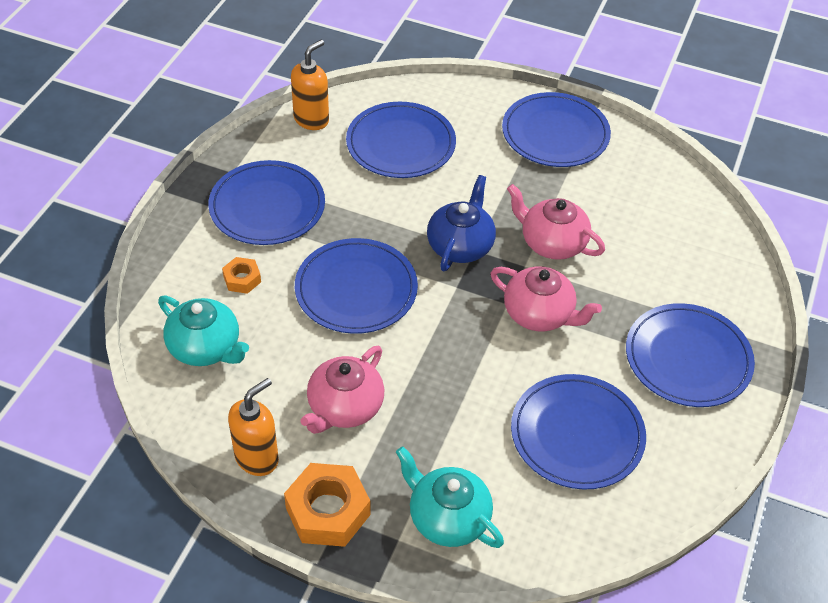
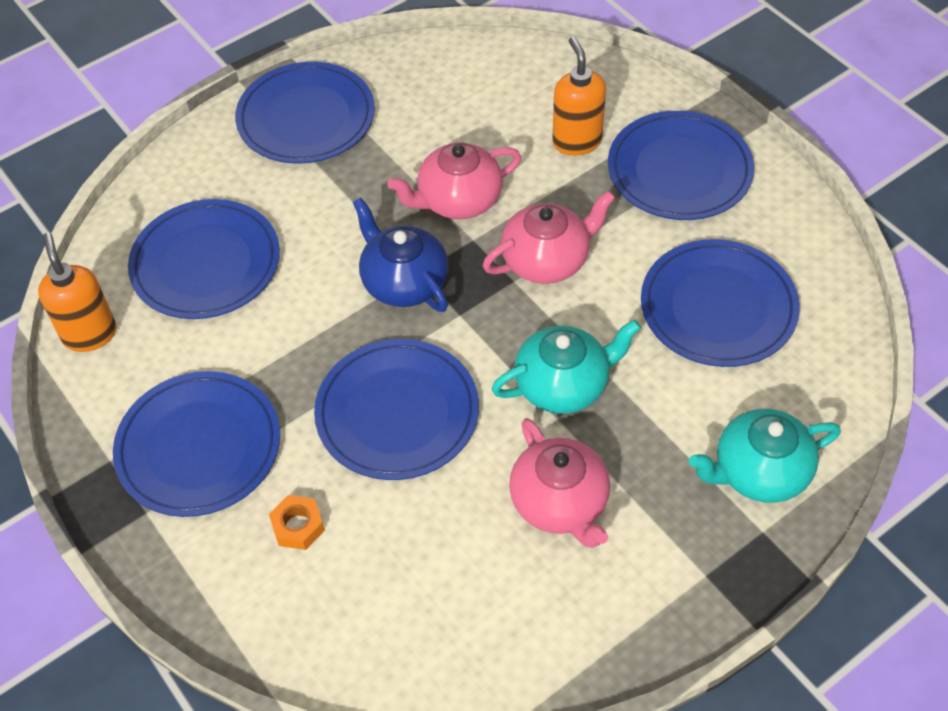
camera: 55 degrees left, 5 degrees up
turquoise teapot [158,295,249,366] -> turquoise teapot moved to [492,320,641,414]
orange soap dispenser [228,378,279,476] -> orange soap dispenser moved to [552,36,606,156]
orange nut [284,463,370,547] -> none

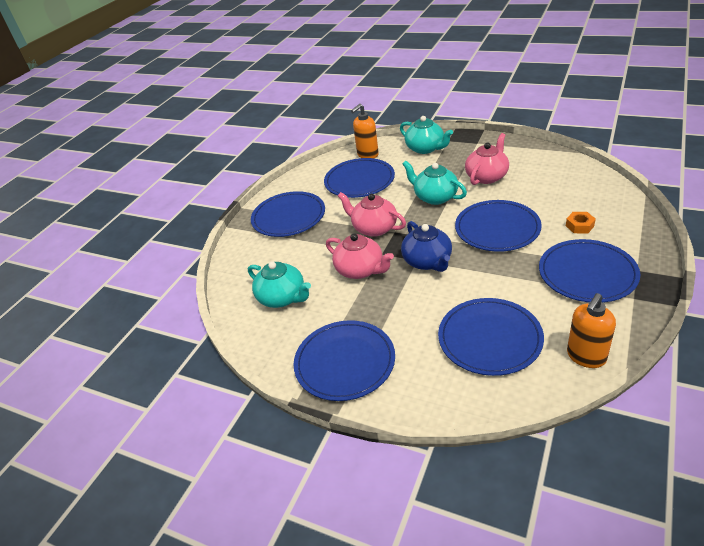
camera: 115 degrees left, 15 degrees down
blue teapot [353,198,448,312] -> blue teapot turned 45 degrees counterclockwise [401,221,452,272]
orange soap dispenser [552,36,606,156] -> orange soap dispenser moved to [351,104,379,158]
none -> turquoise teapot [248,261,311,308]

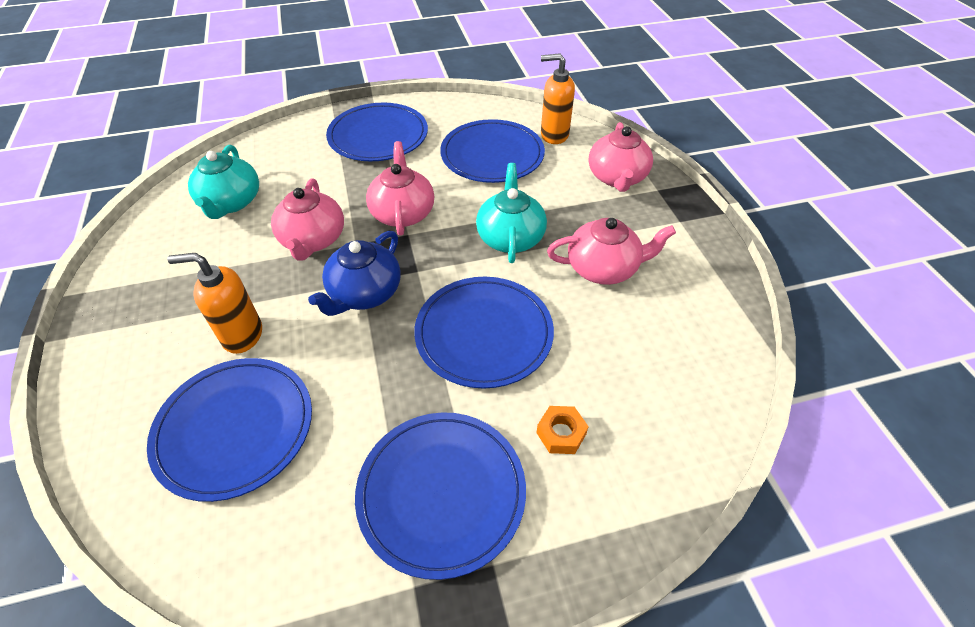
camera: 45 degrees right, 10 degrees up
blue plate [294,320,395,401] -> none
turquoise teapot [400,116,453,154] -> pink teapot [589,122,653,192]
orange soap dispenser [567,293,616,368] -> orange soap dispenser moved to [167,253,262,354]

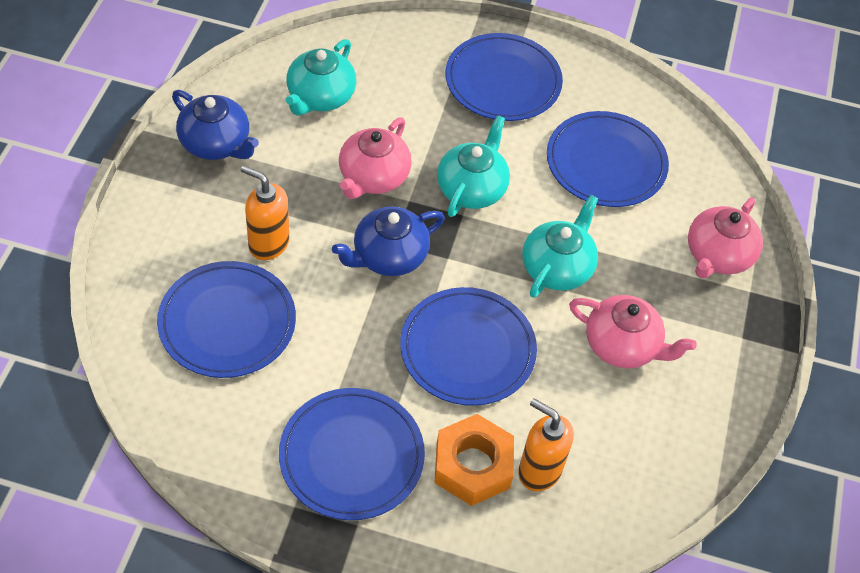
camera: 25 degrees right, 5 degrees up
pink teapot [366,141,434,236] -> turquoise teapot [437,115,510,217]
orange nut [536,406,589,454] -> orange nut [435,414,514,506], size x1.89
orange soap dispenser [541,53,575,144] -> orange soap dispenser moved to [518,398,574,491]
none -> blue teapot [172,90,259,160]

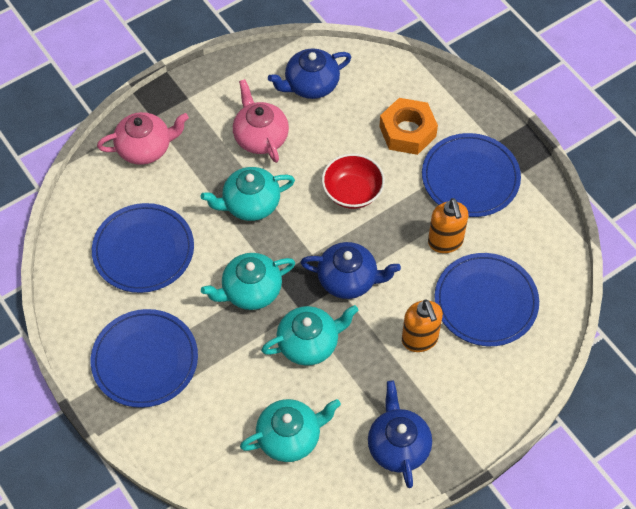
camera: 135 degrees left, 5 degrees up
pink teapot [339,117,412,199] -> turquoise teapot [261,305,358,366]
blue plate [400,287,537,406] -> red bowl [322,153,385,209]
orange soap dispenser [518,398,574,491] -> orange soap dispenser moved to [428,198,468,253]
none -> blue teapot [268,48,351,99]

